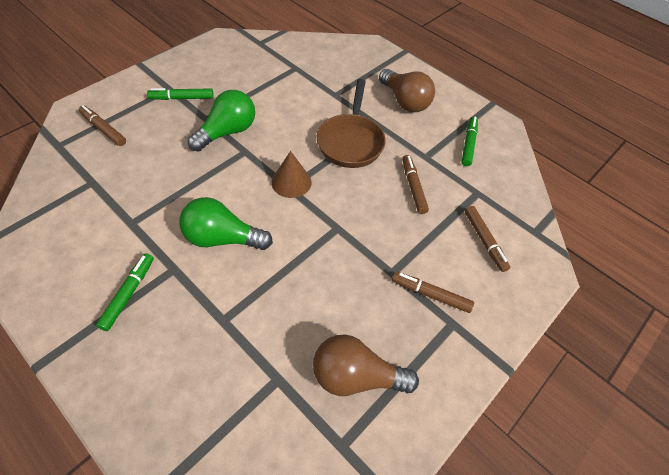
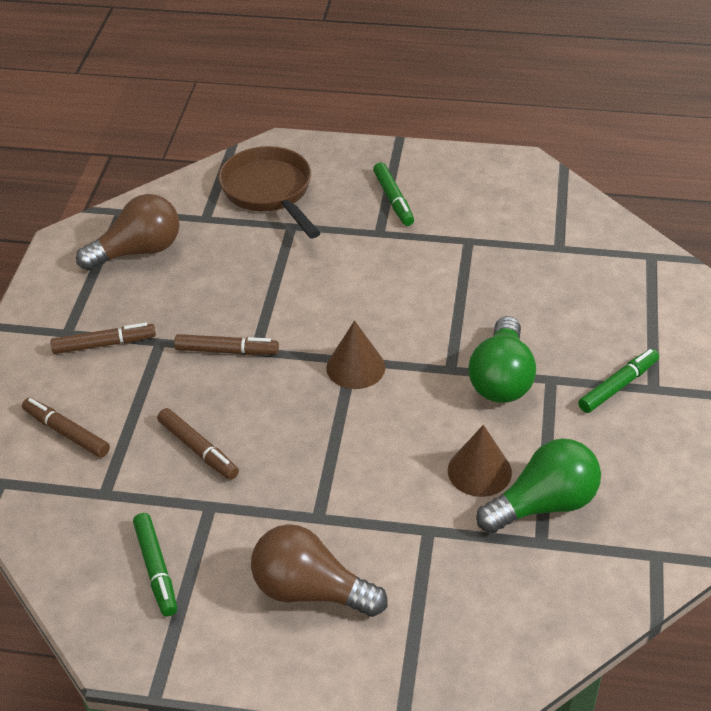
camera: 150 degrees right, 10 degrees down
brown marker [79,105,126,146] -> brown marker moved to [174,334,279,355]
green light bulb [179,197,273,250] -> green light bulb moved to [476,438,601,533]
brown pan [316,79,386,168] -> brown pan moved to [218,146,320,238]
none -> brown cone [448,425,512,497]

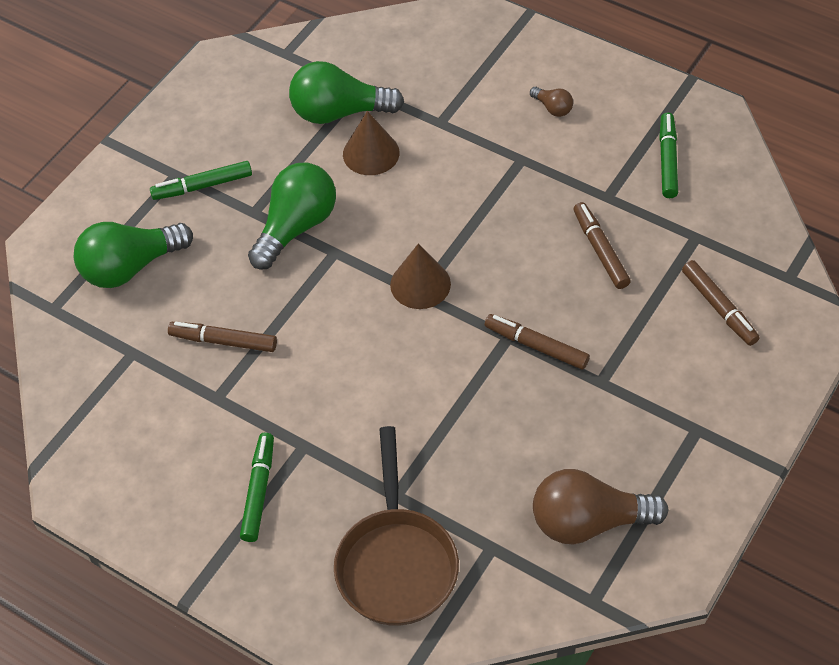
camera: 155 degrees left, 10 degrees up
brown marker [50,323,156,354] -> brown marker moved to [168,322,277,352]
brown light bulb [251,524,388,617] -> brown light bulb [530,87,573,117], size x0.45
none -> green light bulb [74,222,193,288]

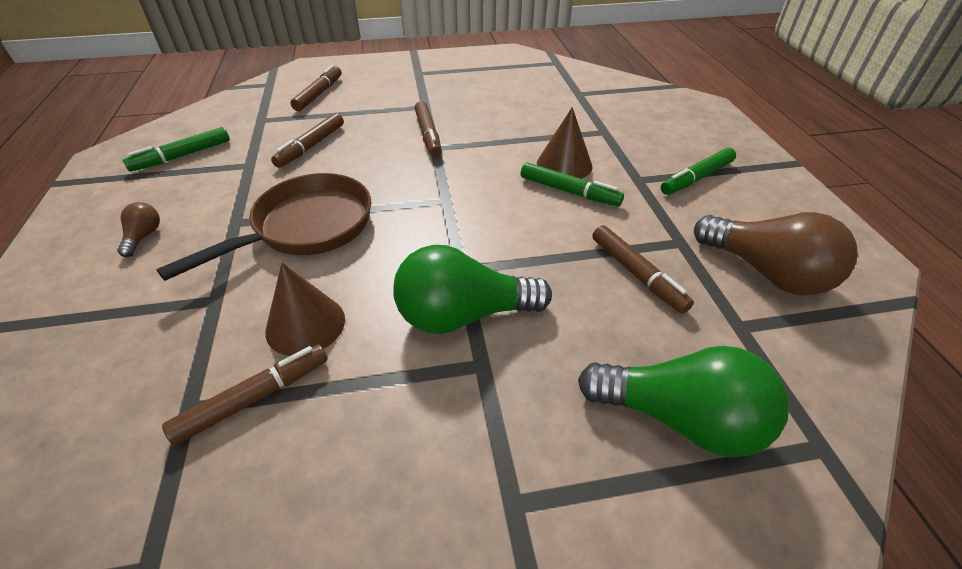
camera: 135 degrees left, 10 degrees down
green marker [150,161,252,200] -> green marker moved to [521,162,624,206]
green light bulb [289,61,404,124] -> brown marker [162,344,328,445]
brown pan [334,426,459,626] -> brown pan moved to [156,173,371,281]
brown cone [390,244,451,309] -> brown cone moved to [537,107,592,179]
brown light bulb [533,469,668,545] -> brown light bulb moved to [694,212,858,295]

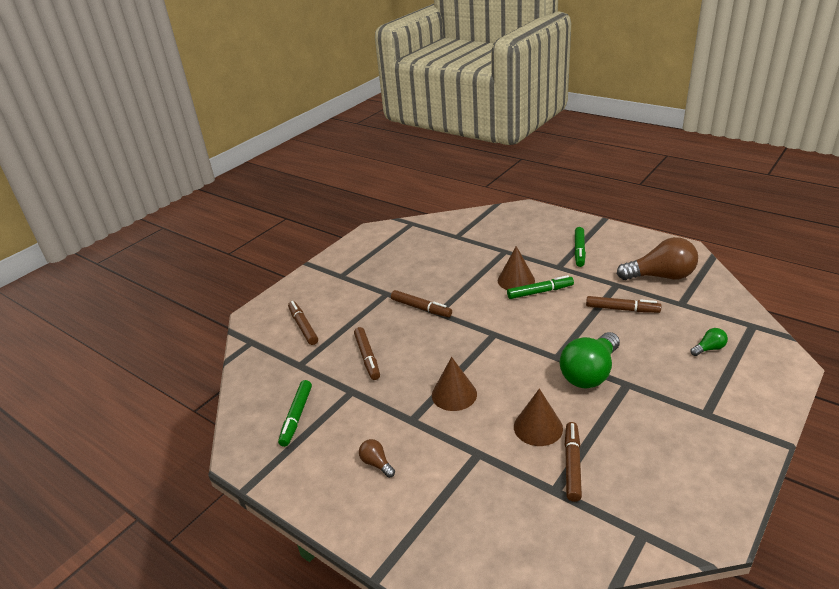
camera: 40 degrees left, 10 degrees down
brown pan [156,173,371,281] -> brown cone [432,357,477,411]
green light bulb [578,346,789,457] -> green light bulb [690,328,728,356], size x0.45

